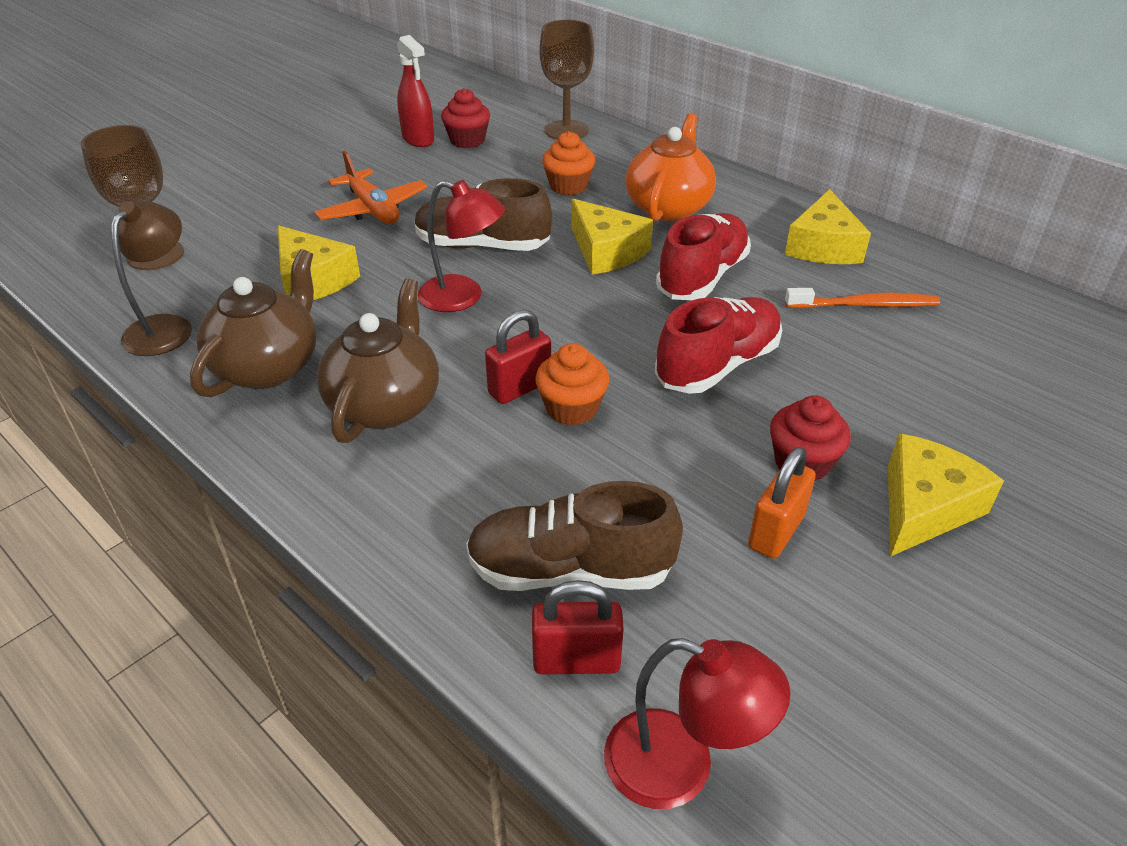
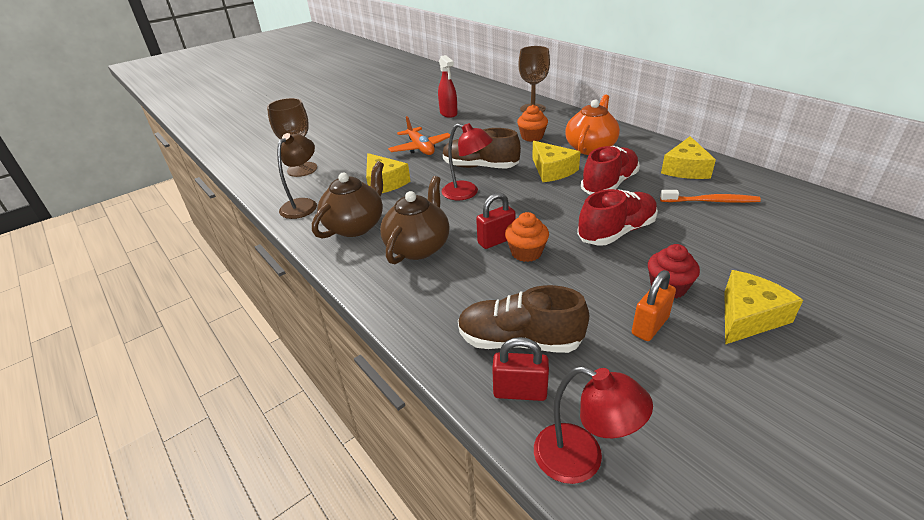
camera: 10 degrees right, 5 degrees down
red cupcake [441,88,490,148] -> none

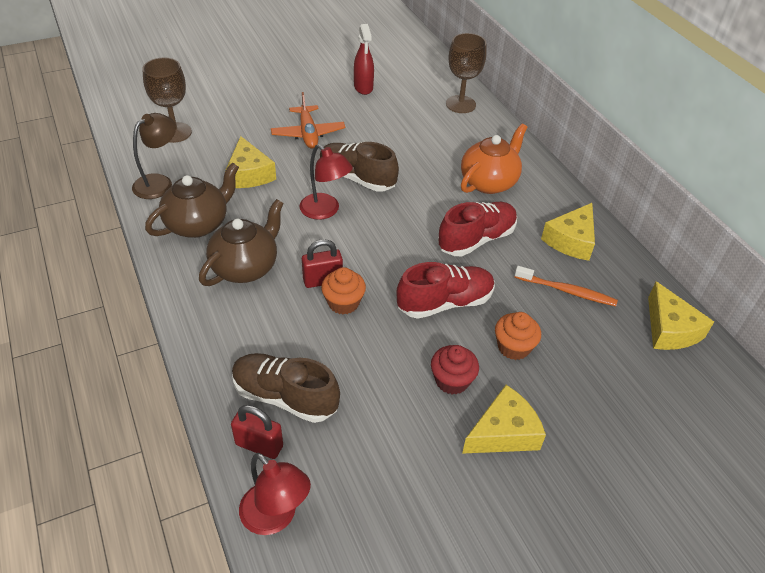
camera: 10 degrees right, 10 degrees up
orange cupcake [517,105,548,142] -> orange cupcake moved to [495,312,541,360]
yellow cheese [532,141,580,182] -> yellow cheese moved to [648,281,714,350]
orange padlock [632,270,676,341] -> none

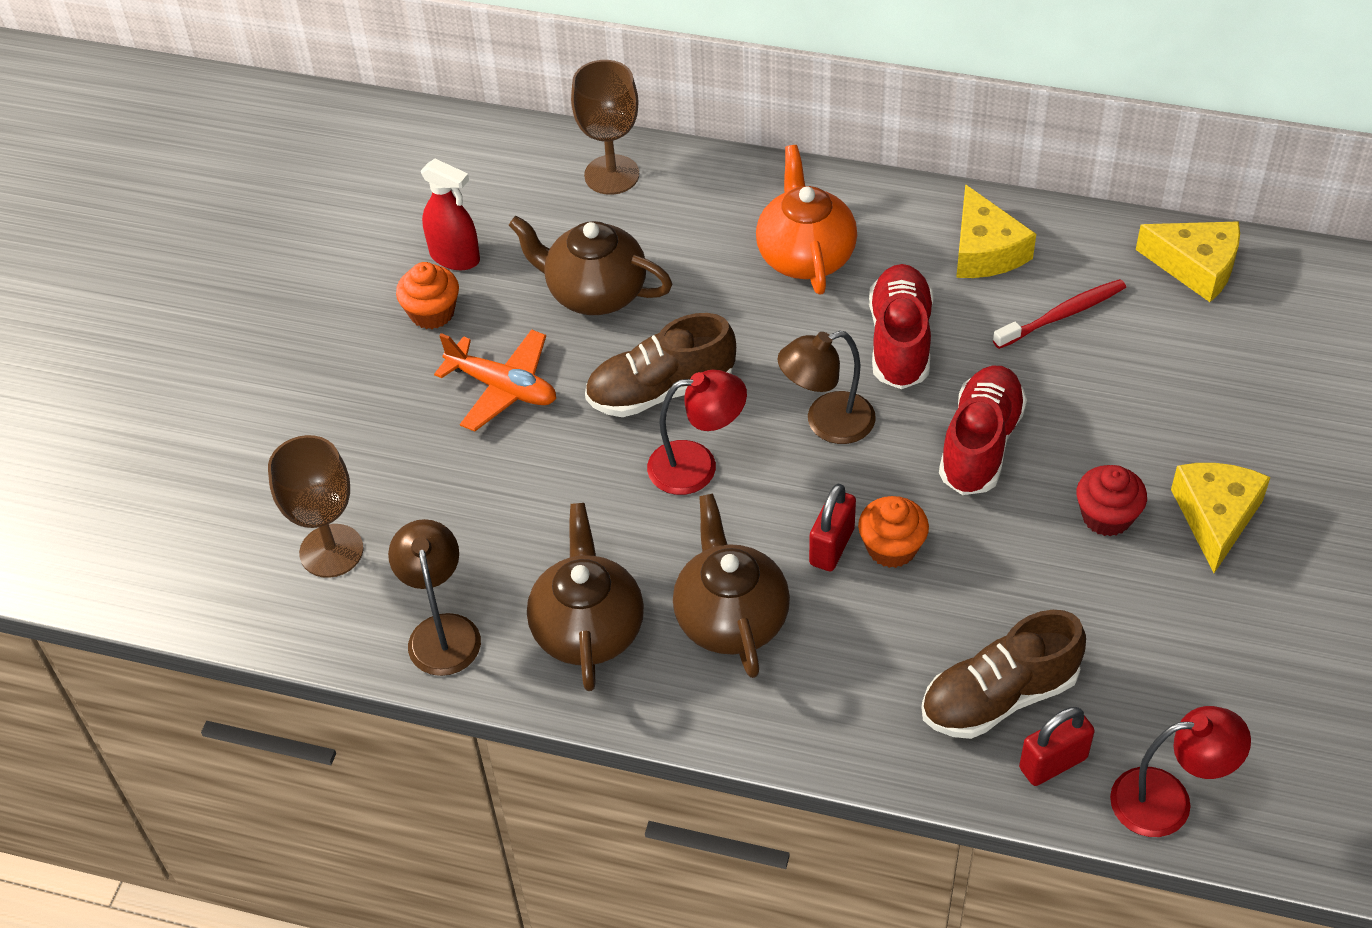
camera: 45 degrees left, 5 degrees up
yellow cheese [225,136,276,188] -> none
orange cupcake [495,312,541,360] -> orange cupcake moved to [396,262,459,329]
orange toothbrush [515,266,618,306] -> red toothbrush [993,279,1126,349]
none -> brown teapot [509,216,672,315]
none -> brown lamp [778,331,876,444]

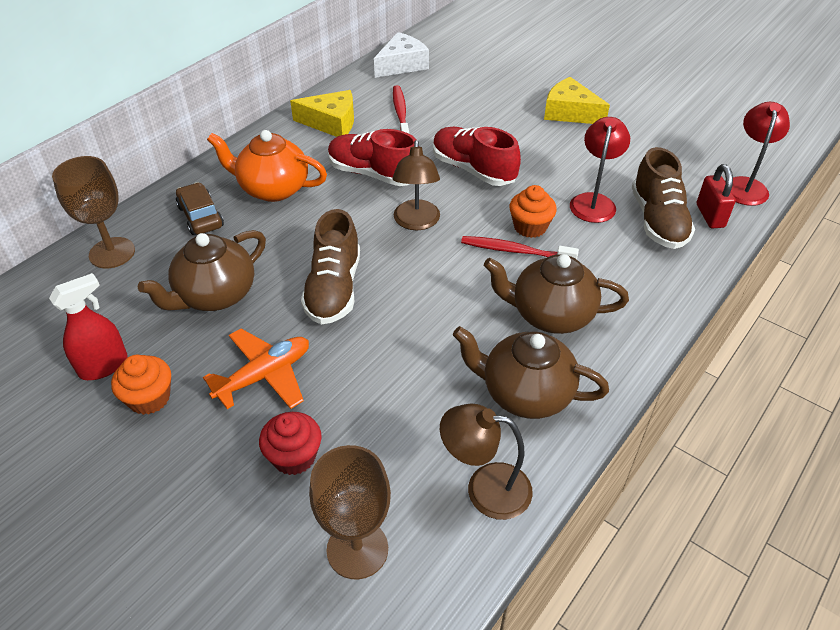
camera: 70 degrees left, 5 degrees down
red lamp [647,370,747,495] -> red lamp moved to [570,117,630,223]
red padlock [809,483,856,571] -> red toothbrush [461,236,579,259]
red cupcake [1076,465,1147,537] -> red cupcake moved to [259,412,322,475]
yellow cheese [1136,221,1240,302] -> white cheese [374,32,429,78]
none -> brown car [176,182,224,235]

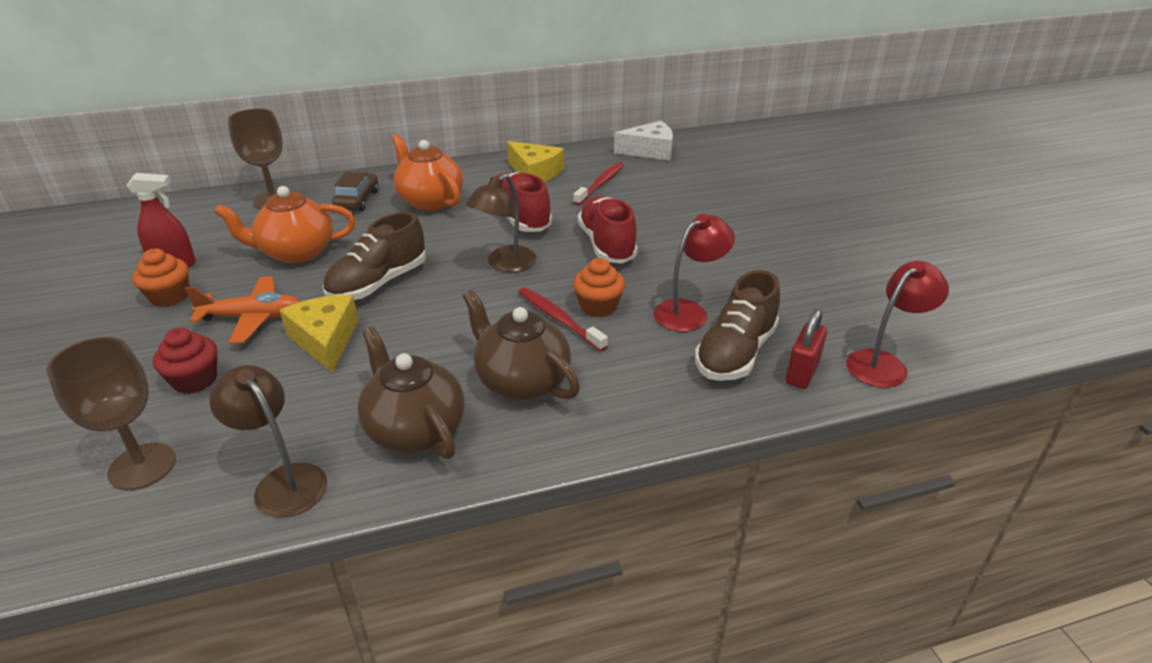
camera: 35 degrees right, 10 degrees down
brown teapot [138,230,266,311] -> orange teapot [214,186,356,264]
yellow cheese [544,77,610,124] -> yellow cheese moved to [279,295,358,372]

